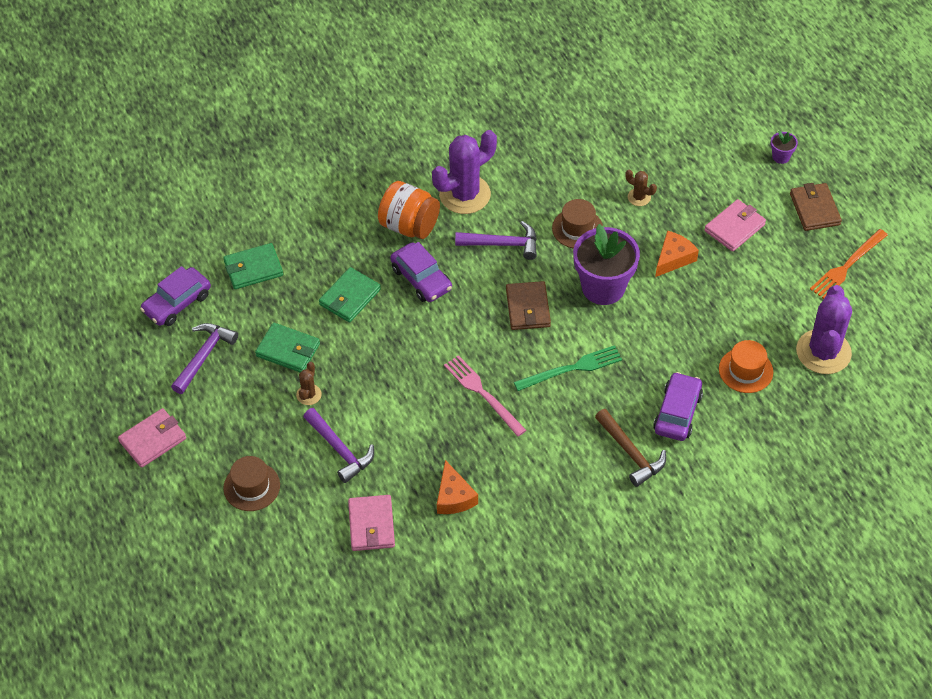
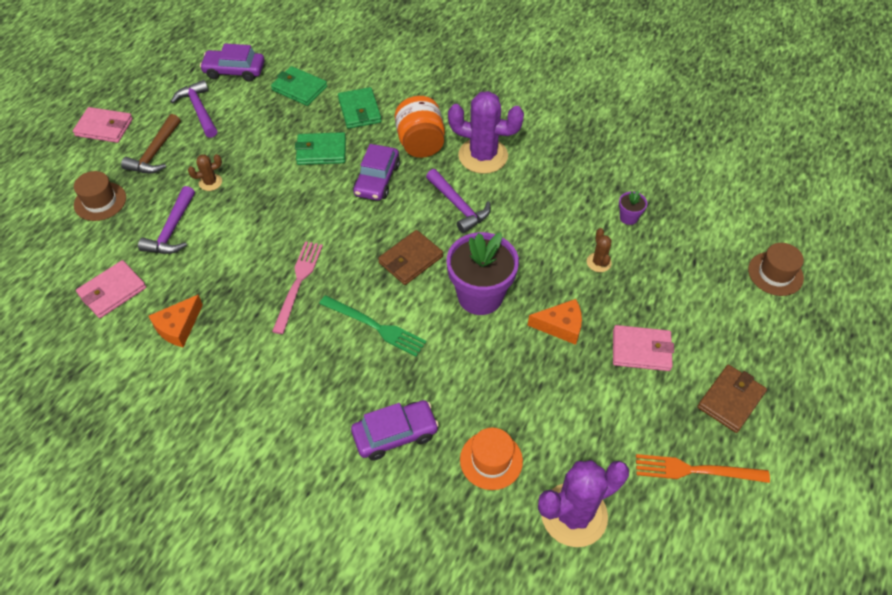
camera: 50 degrees right, 0 degrees up
purple hammer [171,323,238,394] -> purple hammer turned 105 degrees counterclockwise [171,80,217,138]
green wallet [255,323,320,372] -> green wallet moved to [338,87,382,129]
brown hat [552,199,603,249] -> brown hat moved to [748,243,804,296]
brown hammer [595,409,666,487] -> brown hammer moved to [121,114,180,173]
purple flower pot [771,131,798,164] -> purple flower pot moved to [619,191,647,225]

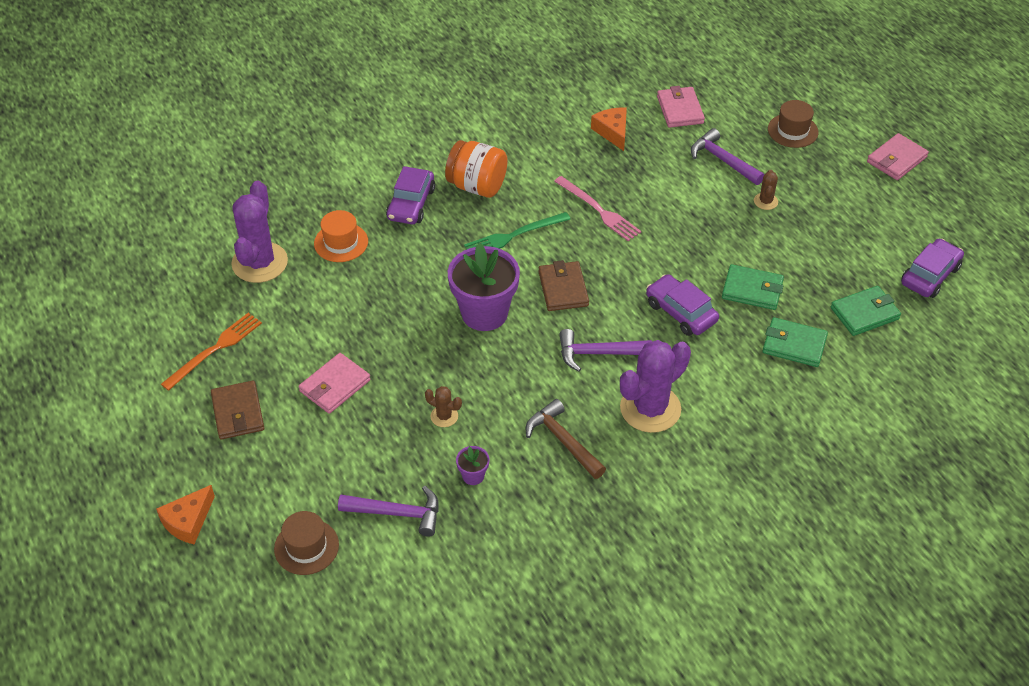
camera: 125 degrees right, 5 degrees down
brown hammer [121,114,180,173] -> brown hammer moved to [526,399,606,479]
purple hammer [171,80,217,138] -> purple hammer moved to [338,486,439,537]
green wallet [295,132,346,165] -> green wallet turned 75 degrees clockwise [722,264,784,310]
orange jar [395,96,445,158] -> orange jar moved to [445,140,508,198]
orange cheese [527,299,582,345] -> orange cheese moved to [156,485,215,544]

